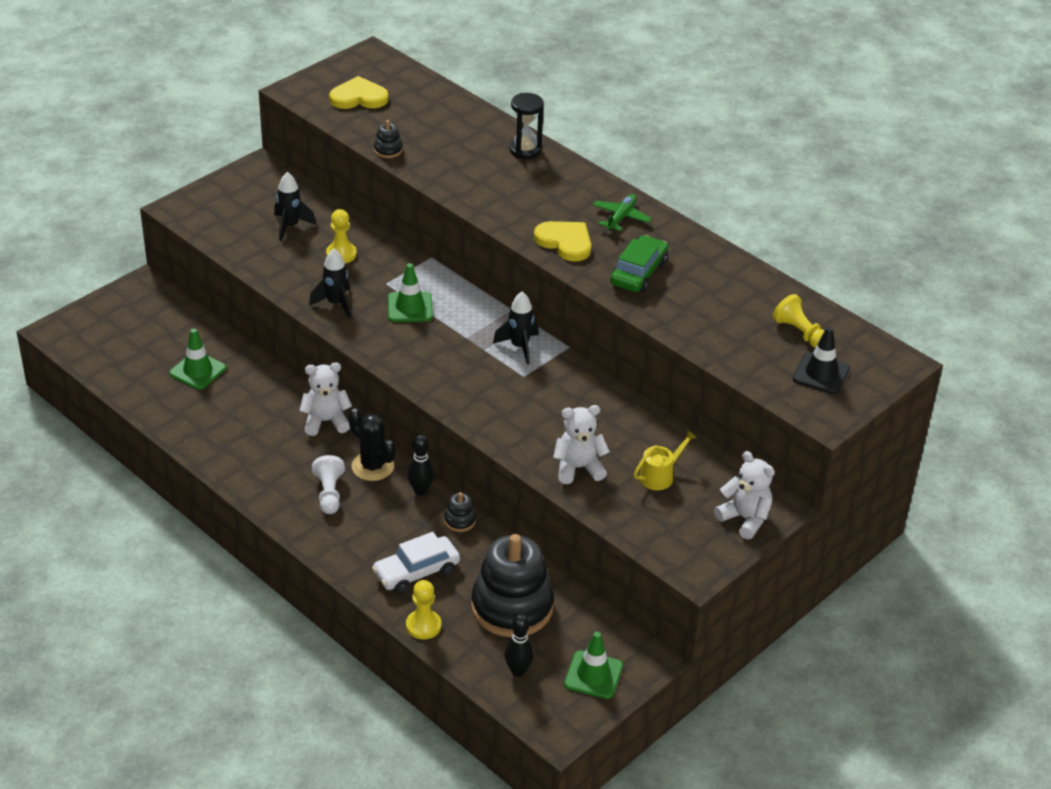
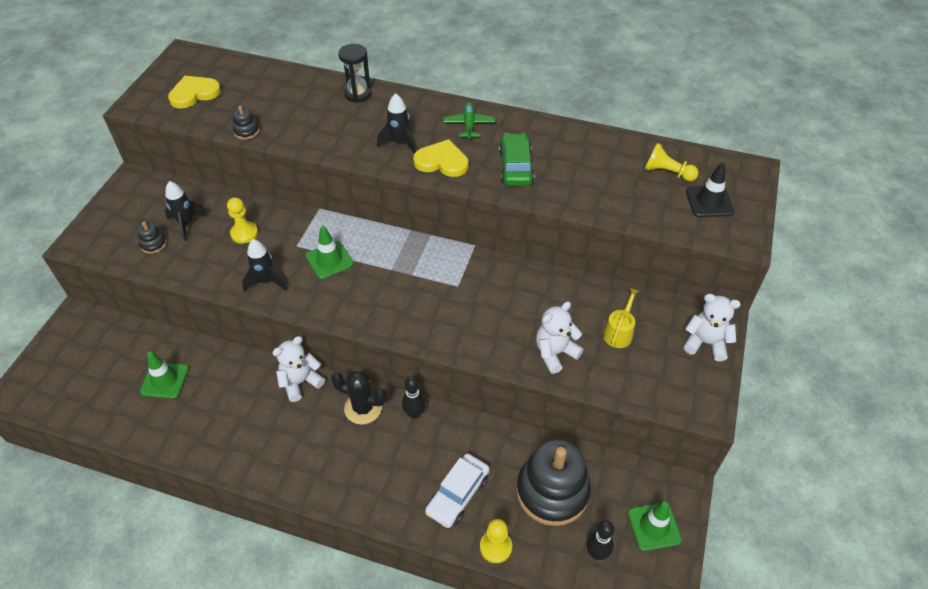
camera: 25 degrees left, 10 degrees up
white pawn [312,455,345,514] -> none
black stacking toy [444,492,476,532] -> black stacking toy moved to [137,222,167,254]
black rocket [493,292,539,365] -> black rocket moved to [377,93,416,154]

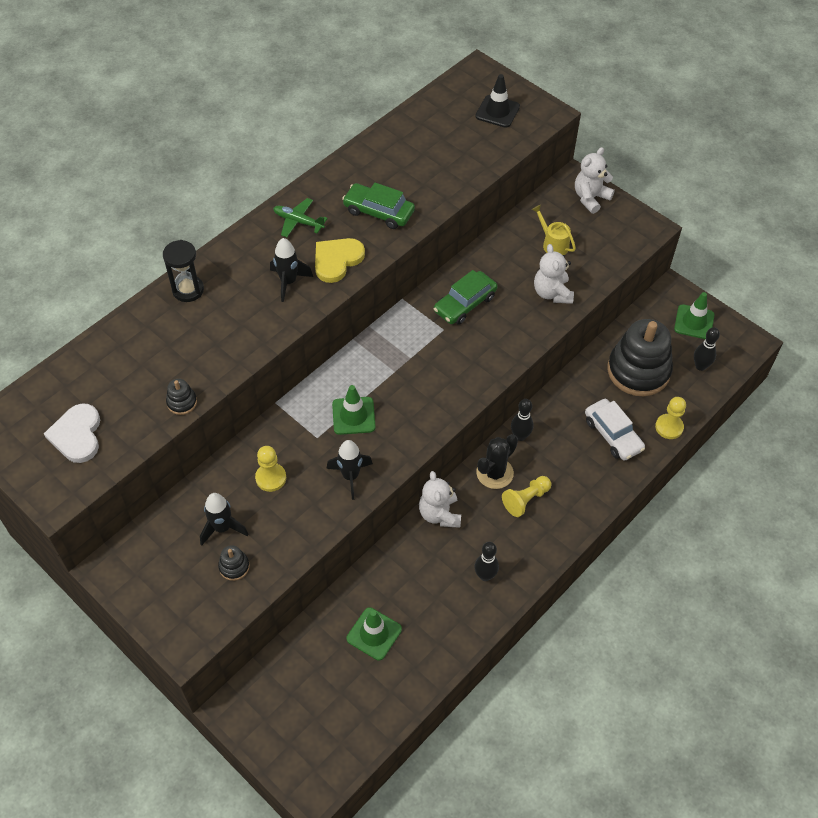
camera: 65 degrees left, 5 degrees up
yellow heart [168,76,221,109] -> white heart [44,403,100,463]
yellow pawn [645,143,699,182] -> yellow pawn moved to [502,476,552,517]
none -> green car [434,270,497,325]
none -> black bowling pin [474,542,499,581]

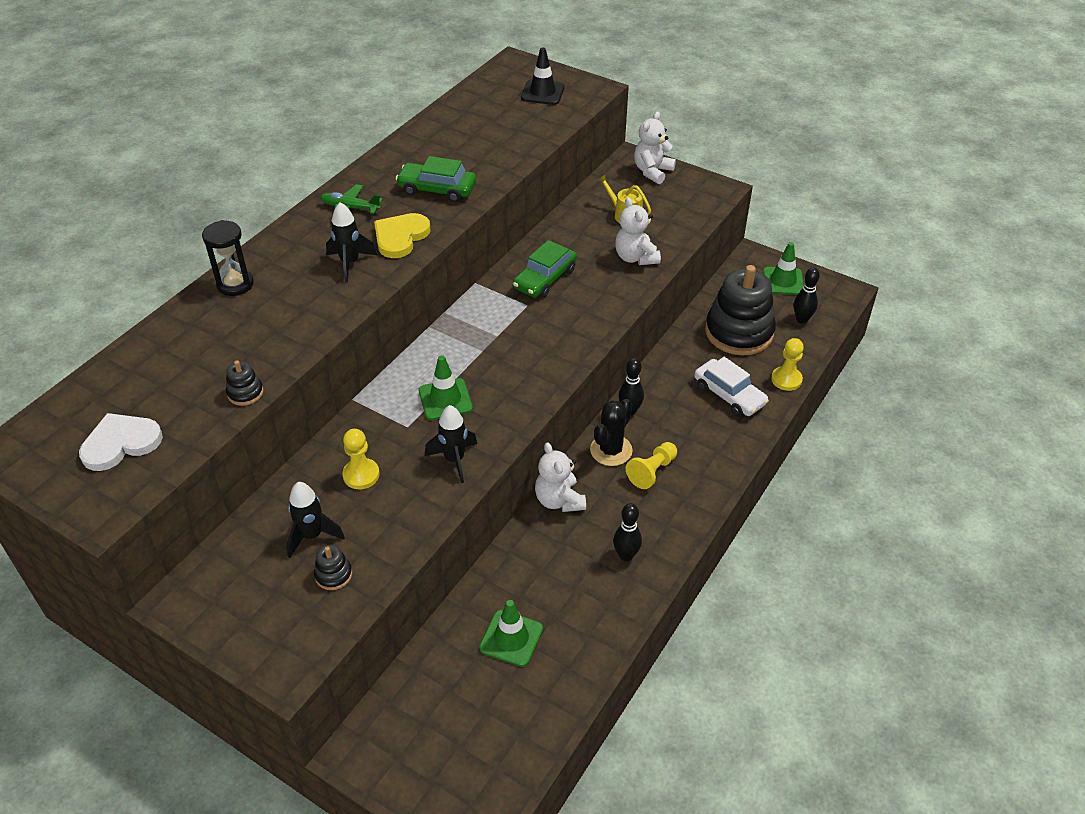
camera: 10 degrees left, 10 degrees down
white heart [44,403,100,463] -> white heart turned 75 degrees clockwise [79,413,163,471]

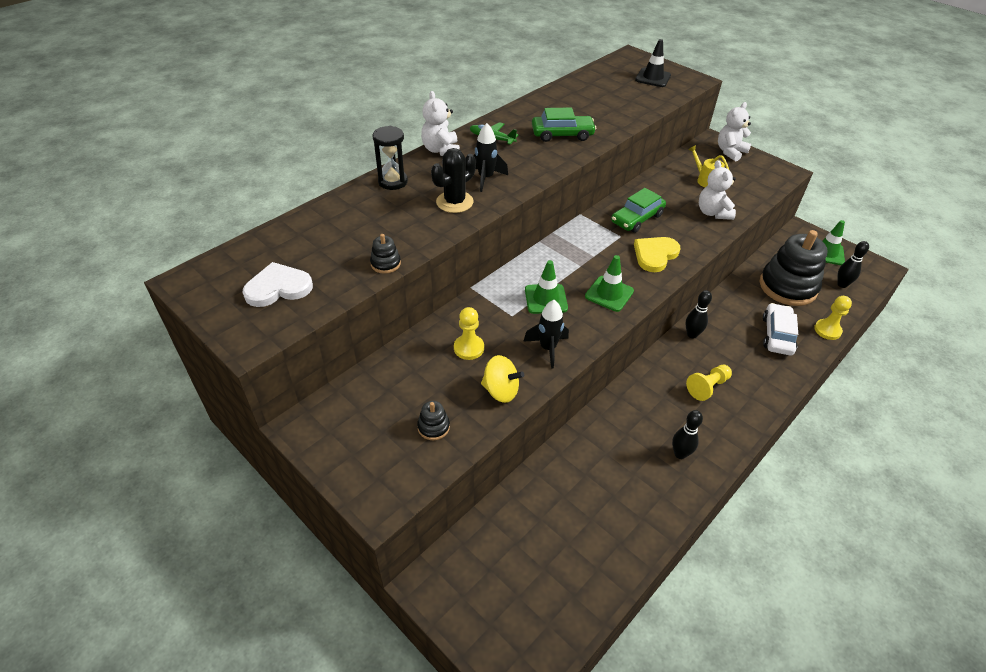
camera: 10 degrees right, 0 degrees up
black rocket [286,482,345,558] -> none
yellow heart [374,213,430,258] -> yellow heart moved to [634,237,681,272]
green car [396,156,476,202] -> green car turned 150 degrees clockwise [532,107,596,142]
green traffic cone [479,600,543,667] -> green traffic cone moved to [585,255,634,312]
white teddy bear [535,442,586,512] -> white teddy bear moved to [421,91,460,156]
black cactus [590,399,633,466] -> black cactus moved to [431,148,476,213]
white car [694,357,769,416] -> white car turned 135 degrees counterclockwise [763,303,798,355]
none -> yellow spinning top [481,355,524,403]

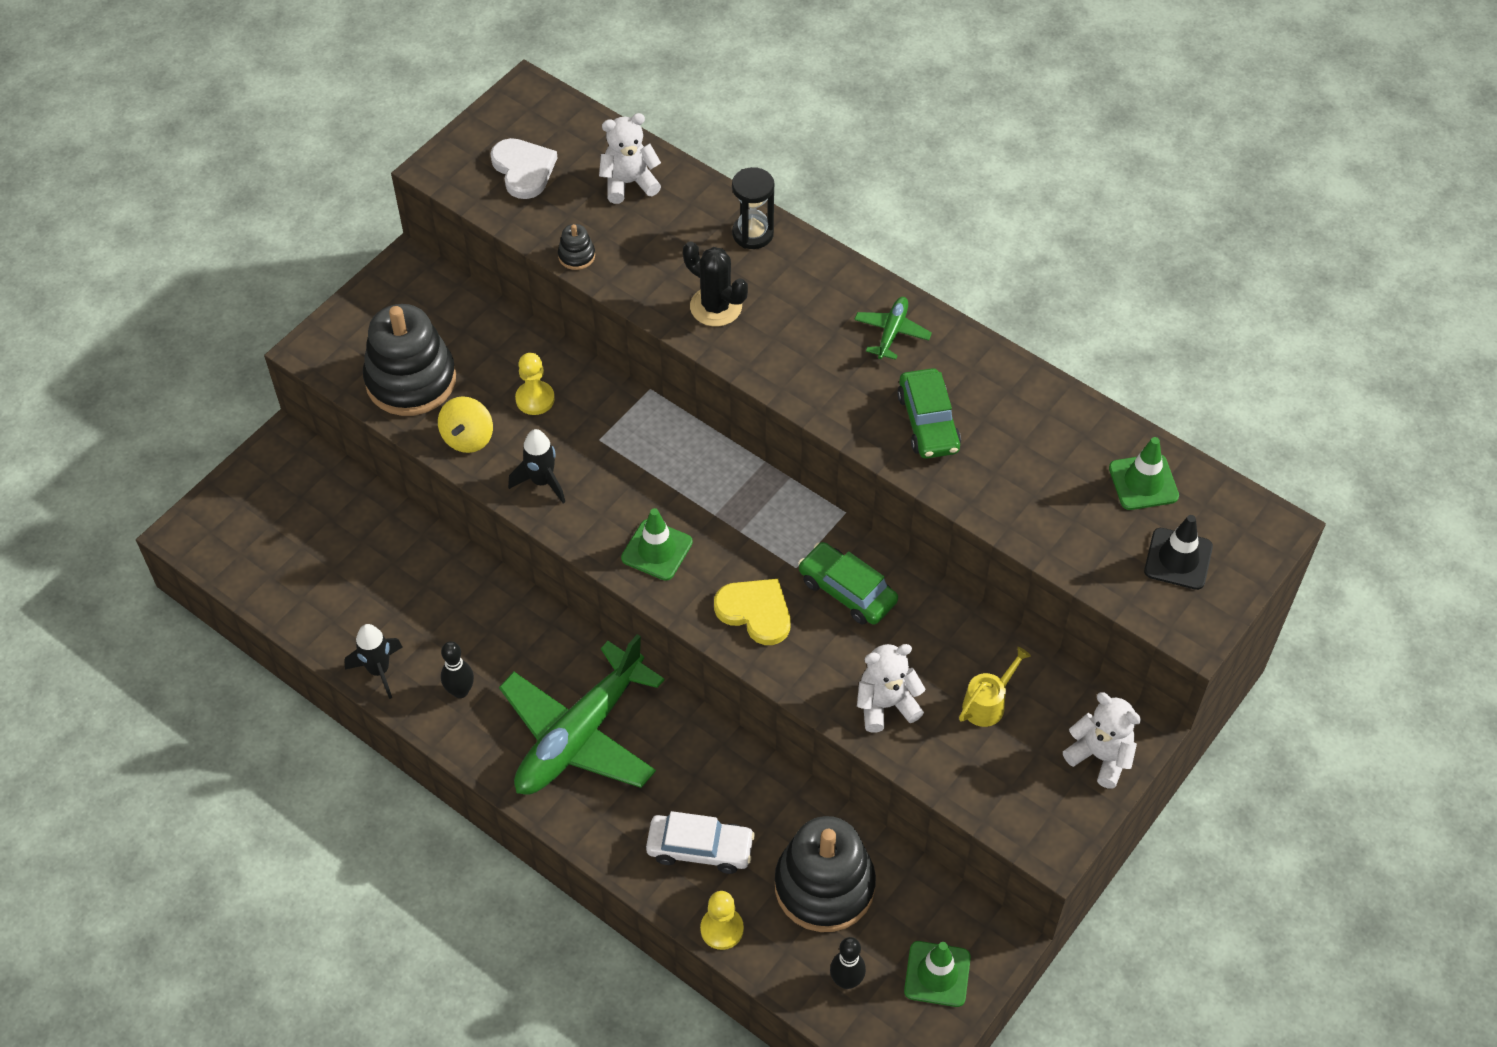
camera: 85 degrees right, 10 degrees up
black stacking toy [417,401,450,440] -> black stacking toy [363,304,456,416], size x2.48
white teddy bear [421,91,460,156] -> white teddy bear moved to [599,113,661,204]
black rocket [473,123,508,192] -> black rocket moved to [344,624,402,699]
green traffic cone [525,260,568,314] -> green traffic cone moved to [1109,437,1179,510]
black bowling pin [685,290,712,339] -> none
yellow pawn [686,365,732,401] -> green plane [499,634,665,795]

